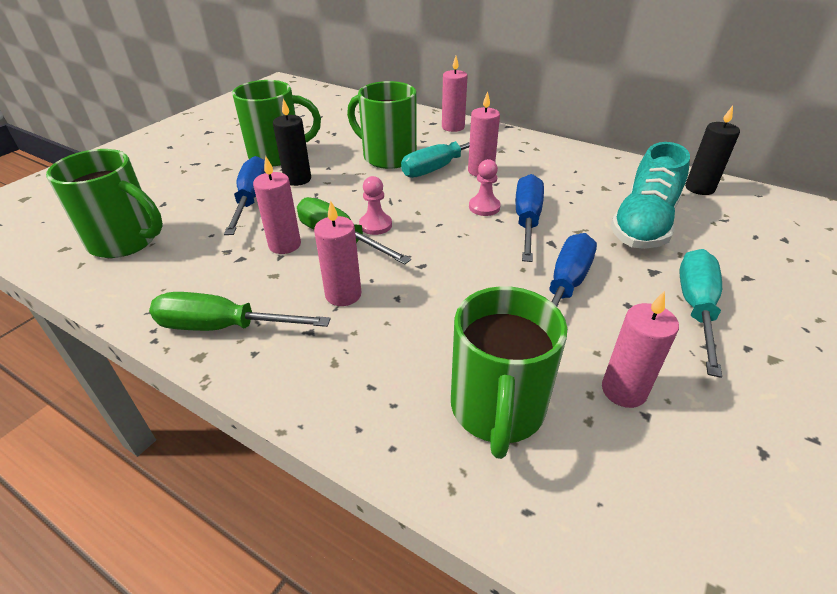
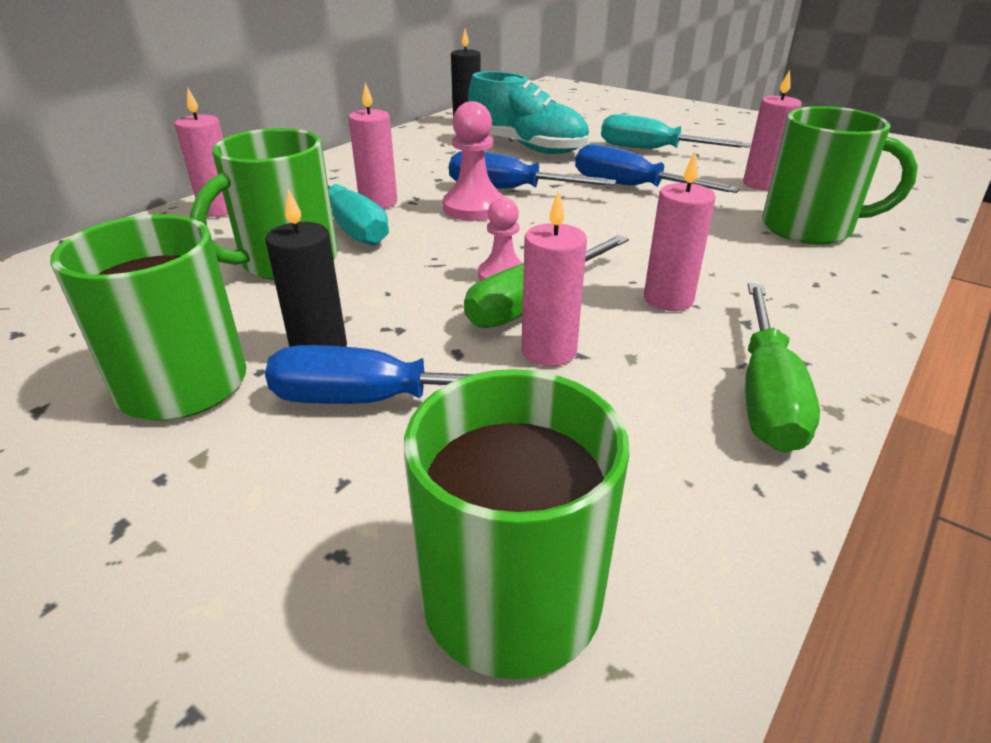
camera: 85 degrees left, 5 degrees down
pink pawn [469,159,501,216] -> pink pawn [443,101,504,221], size x1.52

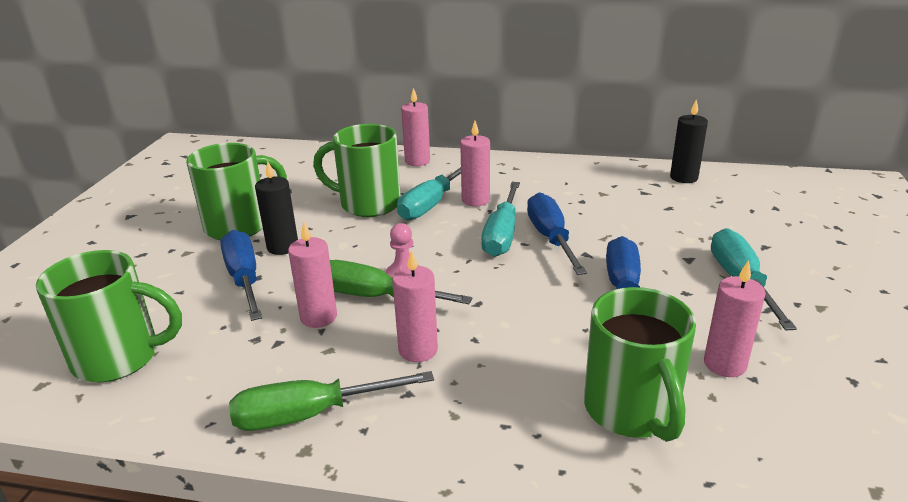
camera: 65 degrees right, 5 degrees down
pink pawn [443,101,504,221] -> turquoise screwdriver [482,182,520,257]
turquoise shoe [468,71,589,154] -> none

